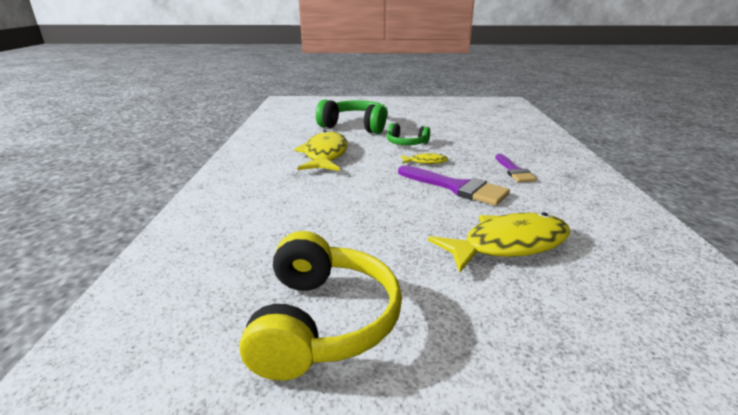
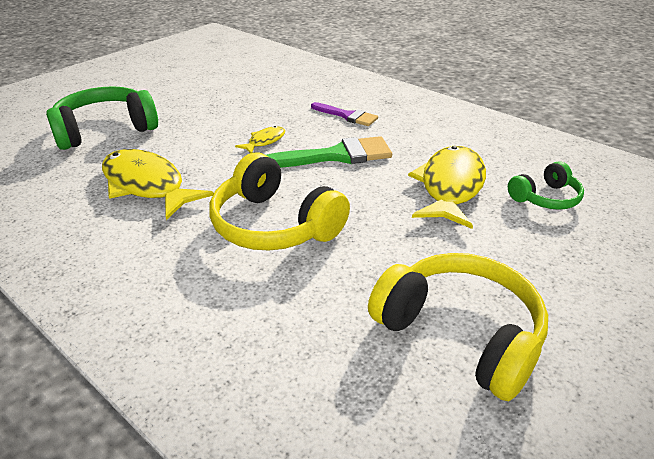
camera: 50 degrees left, 10 degrees up
green headphones [387,123,430,145] -> green headphones moved to [508,161,584,210]
purple brush [398,165,510,206] -> green brush [267,136,392,168]
none -> yellow headphones [209,153,350,251]

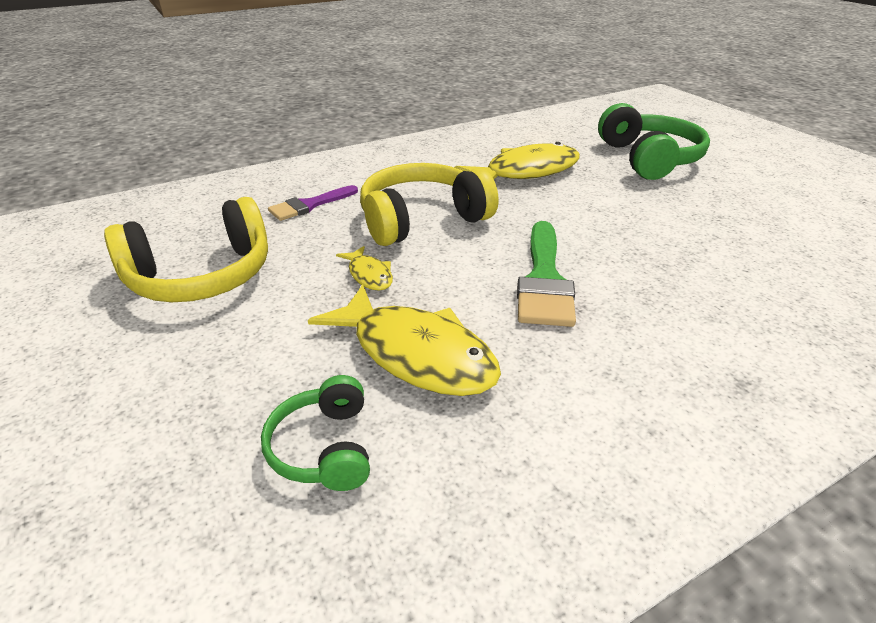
camera: 110 degrees right, 0 degrees up
yellow fish [235,126,285,153] -> yellow fish moved to [336,246,393,291]
purple brush [311,102,378,126] -> purple brush moved to [268,185,358,221]

